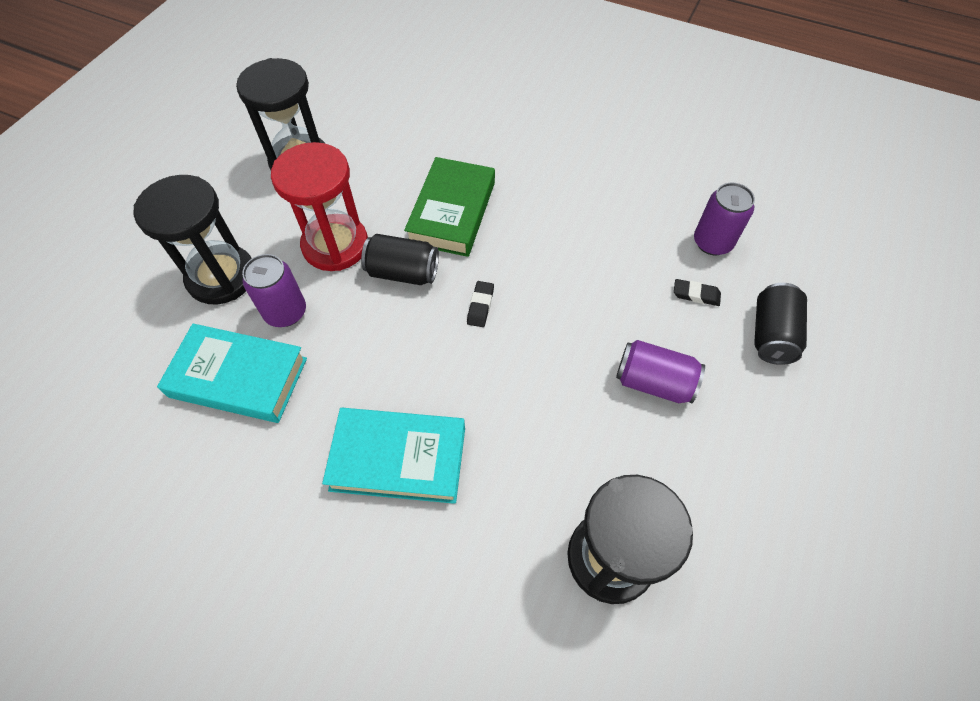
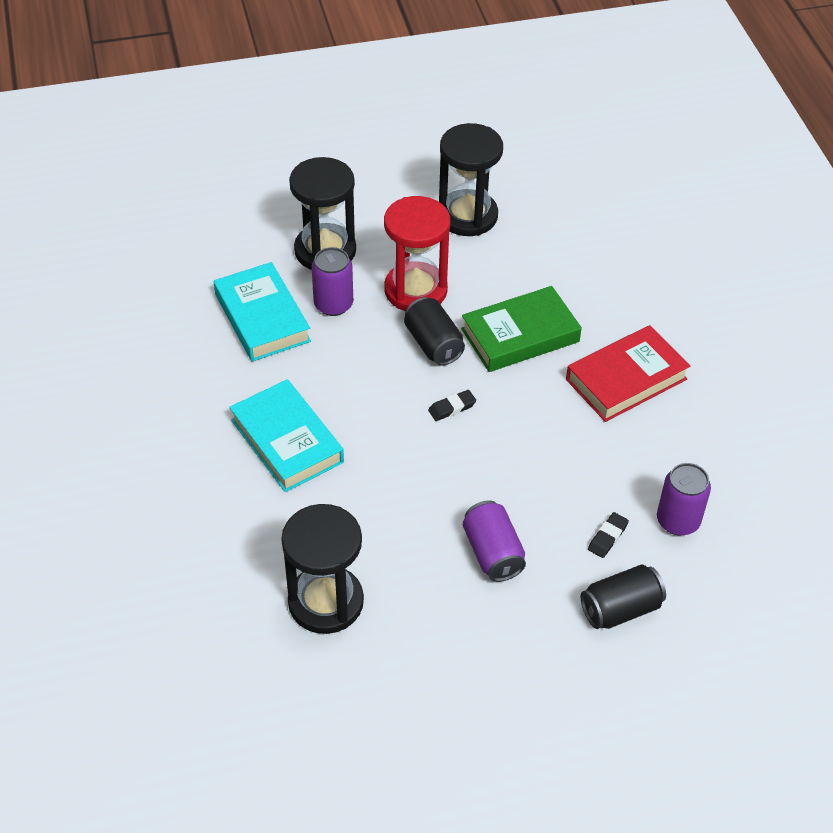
camera: 50 degrees right, 10 degrees down
black eraser [674,279,721,306] -> black eraser turned 60 degrees clockwise [588,512,629,558]
none -> red book [566,325,691,422]

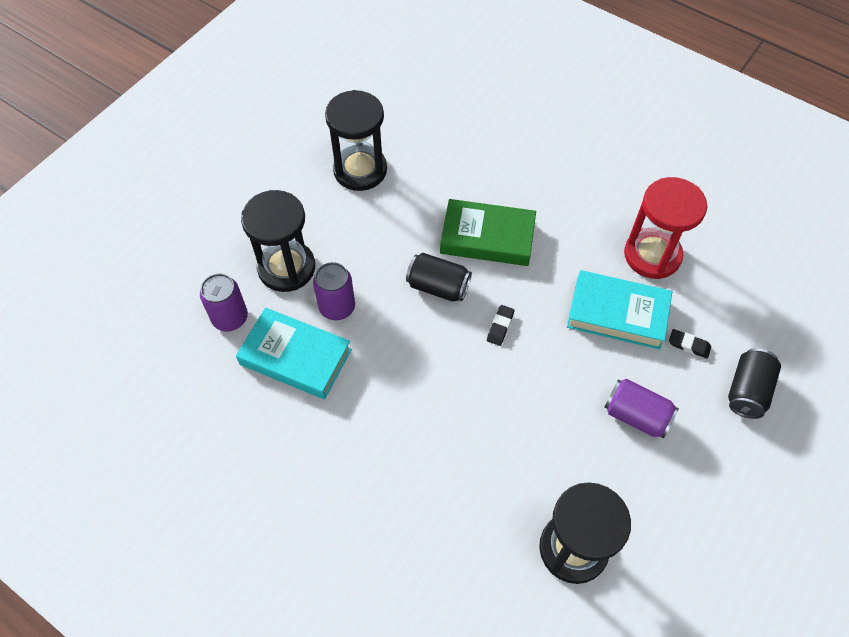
camera: 40 degrees left, 10 degrees up
turquoise book [229,379,344,492] -> turquoise book moved to [567,270,672,350]
red hourglass [384,196,450,311] -> red hourglass moved to [624,177,707,279]
green book [461,286,582,372] -> green book turned 75 degrees clockwise [440,199,536,266]
red book [566,325,691,422] -> none
black eraser [588,512,629,558] -> black eraser turned 60 degrees counterclockwise [669,329,711,359]
purple can [657,463,711,536] -> purple can moved to [200,273,248,331]

